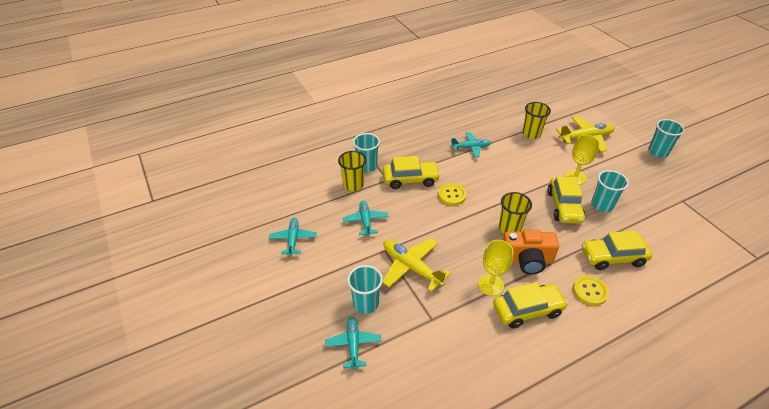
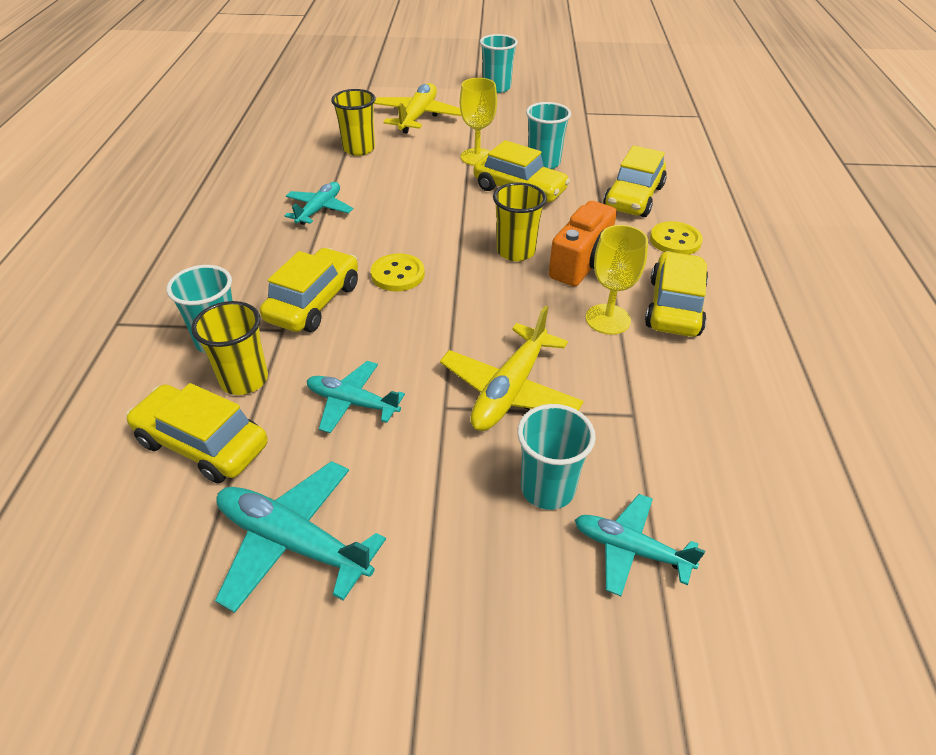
camera: 60 degrees left, 0 degrees up
turquoise plane [269,218,317,256] -> turquoise plane [215,461,386,613], size x1.52
yellow plane [382,238,451,292] -> yellow plane turned 45 degrees counterclockwise [440,306,584,431]
none -> yellow car [126,383,268,483]

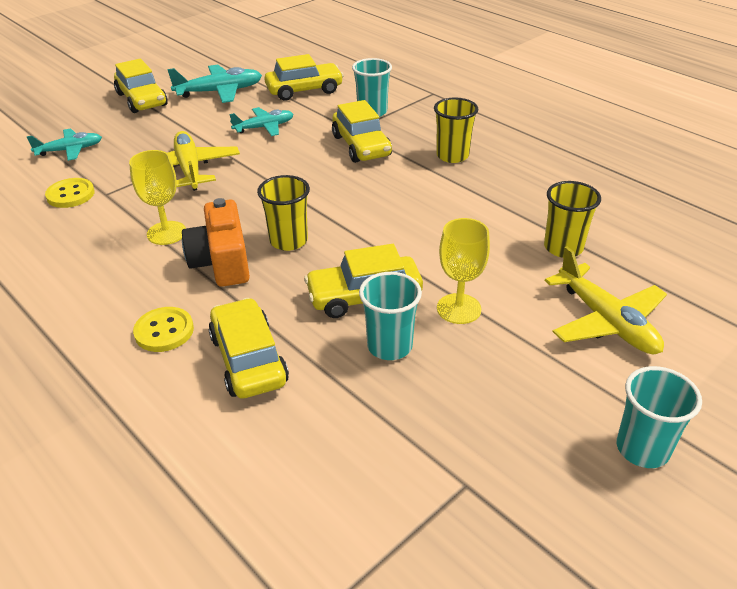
camera: 135 degrees right, 5 degrees down
yellow cup [191,301,268,395] -> yellow cup moved to [434,98,478,163]
turquoise plane [285,182,353,225] -> none
yellow button [371,253,425,291] -> yellow button moved to [45,178,95,208]
turquoise cup [517,404,596,510] -> none
yellow car [645,251,708,337] -> yellow car moved to [114,58,168,113]

